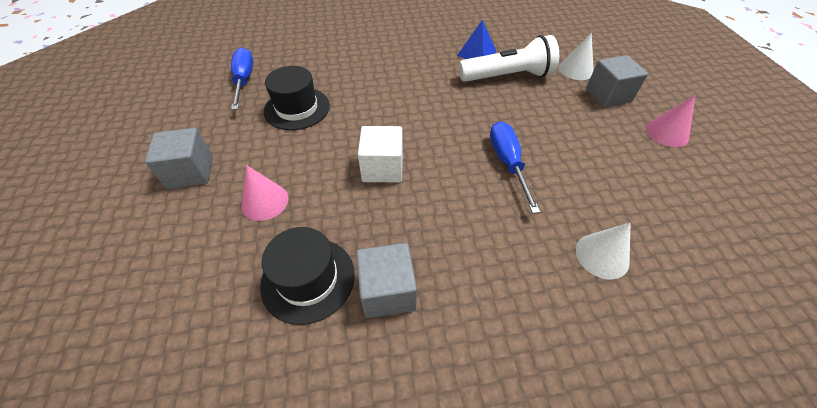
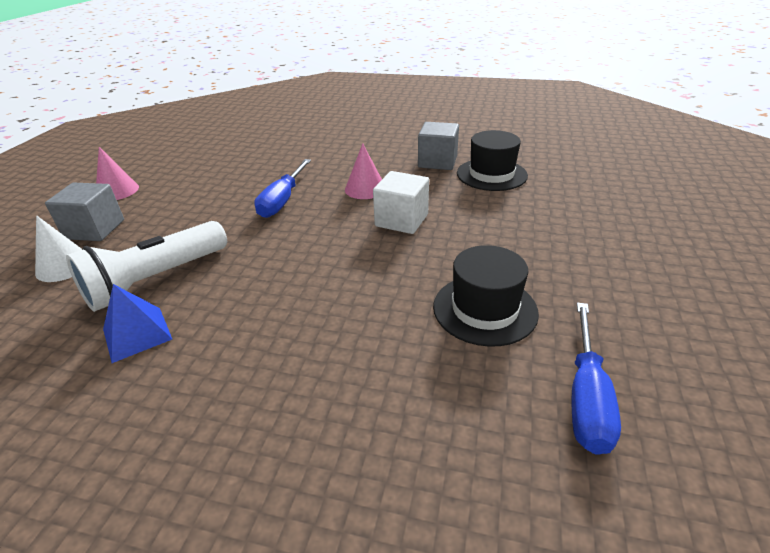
camera: 155 degrees left, 15 degrees down
grey cube [145,128,213,189] -> none
pink cone [241,165,288,221] -> pink cone moved to [345,143,382,199]
white flashlight [459,35,559,82] -> white flashlight turned 60 degrees counterclockwise [66,221,227,312]
white cone [576,223,631,280] -> none

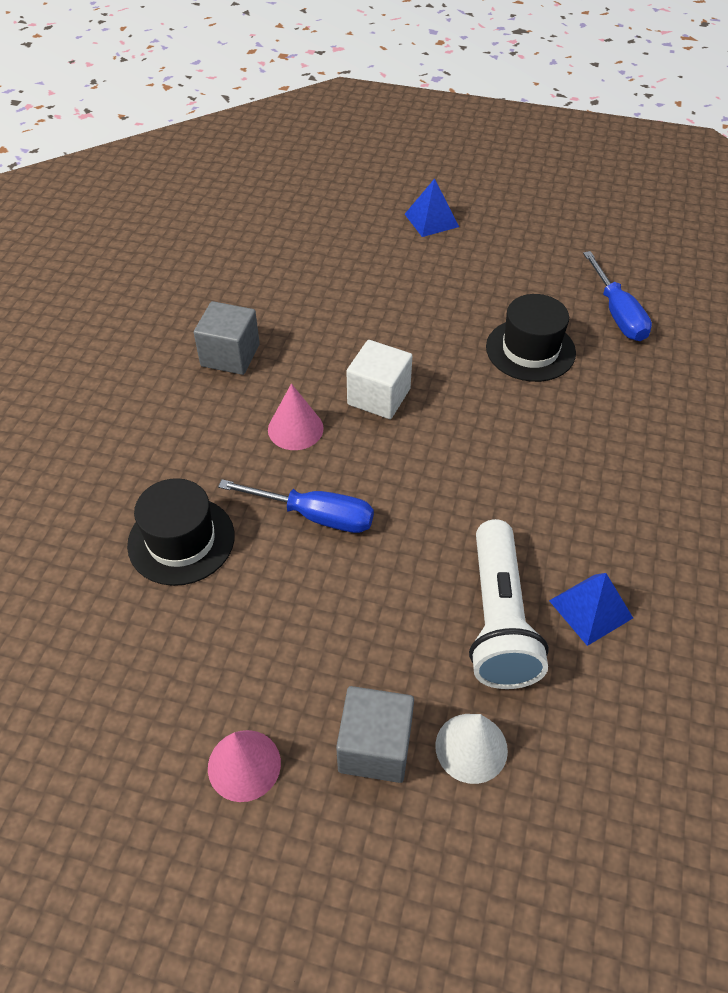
camera: 90 degrees left, 15 degrees up
white flashlight [66,221,227,312] -> white flashlight turned 45 degrees clockwise [469,519,549,689]
black hat [457,130,528,191] -> black hat moved to [127,478,235,586]
blue screwdriver [571,303,621,455] -> blue screwdriver turned 60 degrees clockwise [583,251,652,341]
none -> blue pyramid [405,178,459,237]

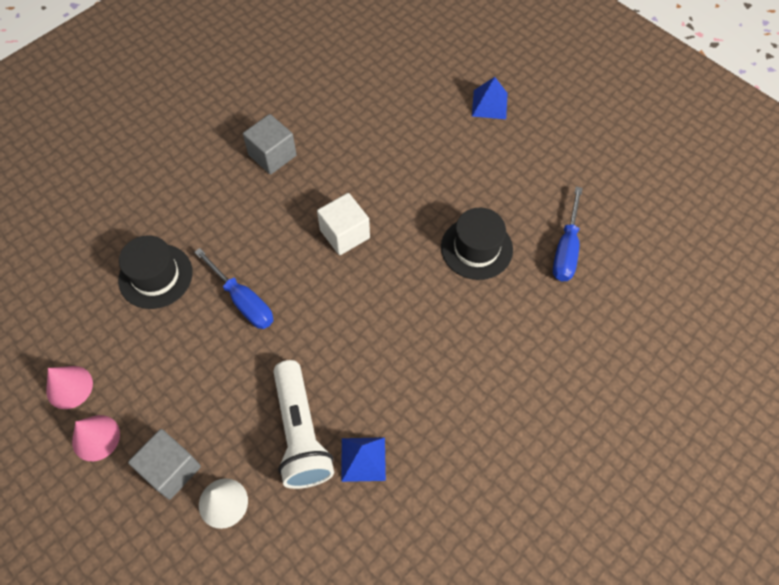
camera: 30 degrees right, 10 degrees up
pink cone [268,384,324,450] -> pink cone moved to [46,366,93,409]
white flashlight [469,519,549,689] -> white flashlight turned 45 degrees counterclockwise [273,360,334,489]

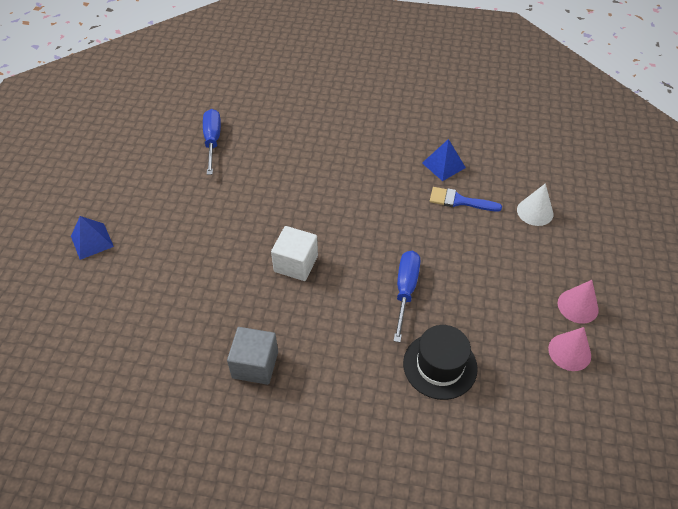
camera: 125 degrees left, 10 degrees down
grey cube [128,429,201,500] -> none
white flashlight [273,360,334,489] -> blue brush [430,187,502,211]
black hat [441,208,513,280] -> none
blue screwdriver [553,187,583,281] -> blue screwdriver turned 75 degrees counterclockwise [203,109,221,175]

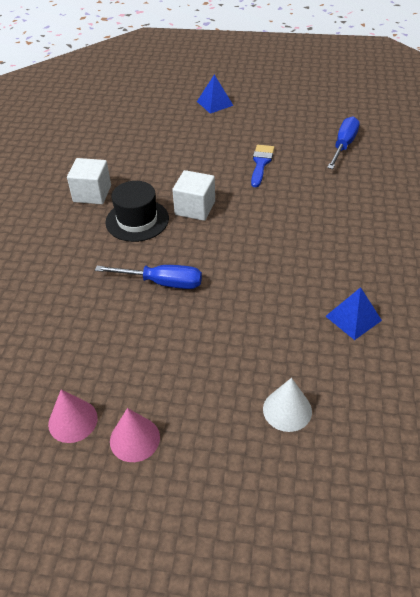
camera: 90 degrees right, 5 degrees down
blue screwdriver [203,109,221,175] -> blue screwdriver turned 60 degrees counterclockwise [327,116,360,169]
grey cube [227,327,278,385] -> white cube [67,158,111,204]
black hat [403,325,478,400] -> black hat moved to [105,181,169,242]
blue brush [430,187,502,211] -> blue brush moved to [251,145,275,187]

